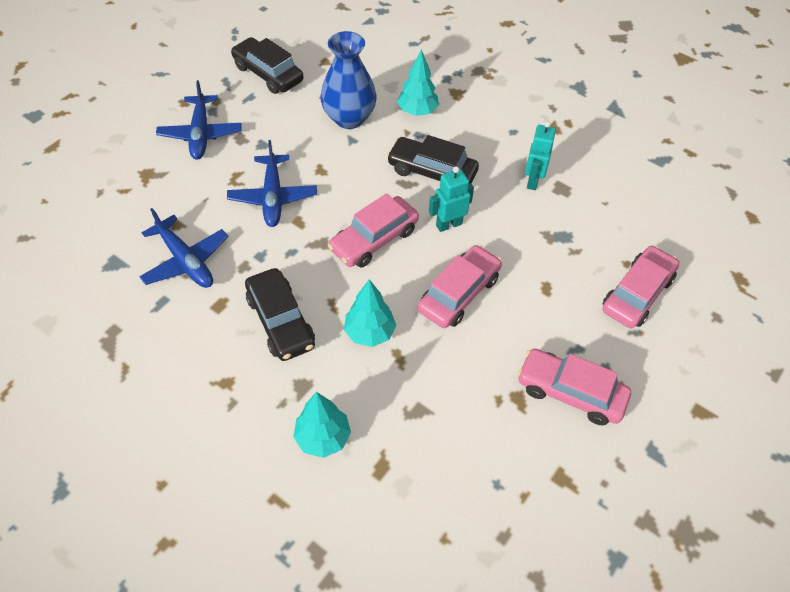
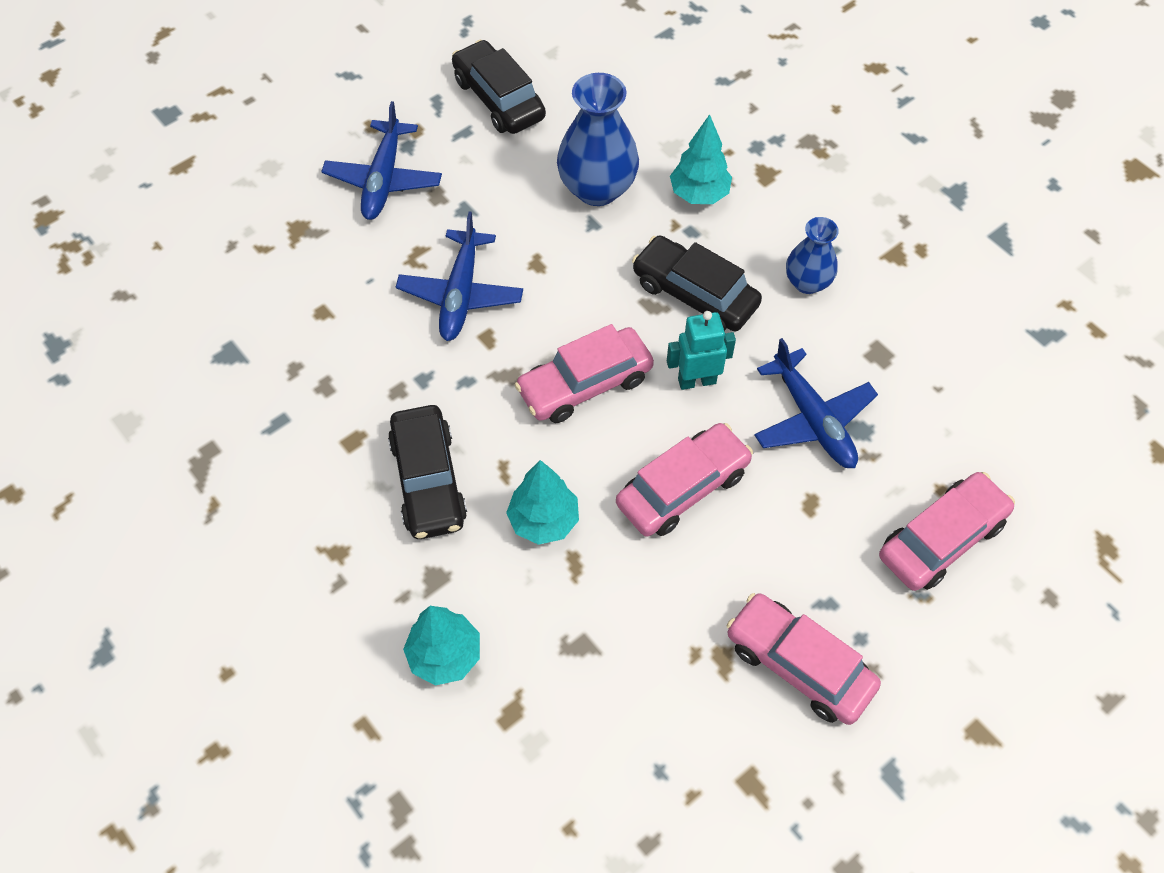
camera: 15 degrees right, 5 degrees up
blue plane [139,208,228,288] -> blue plane moved to [754,338,878,468]
turquoise robot [525,121,556,190] -> none
none -> blue vase [786,217,839,294]

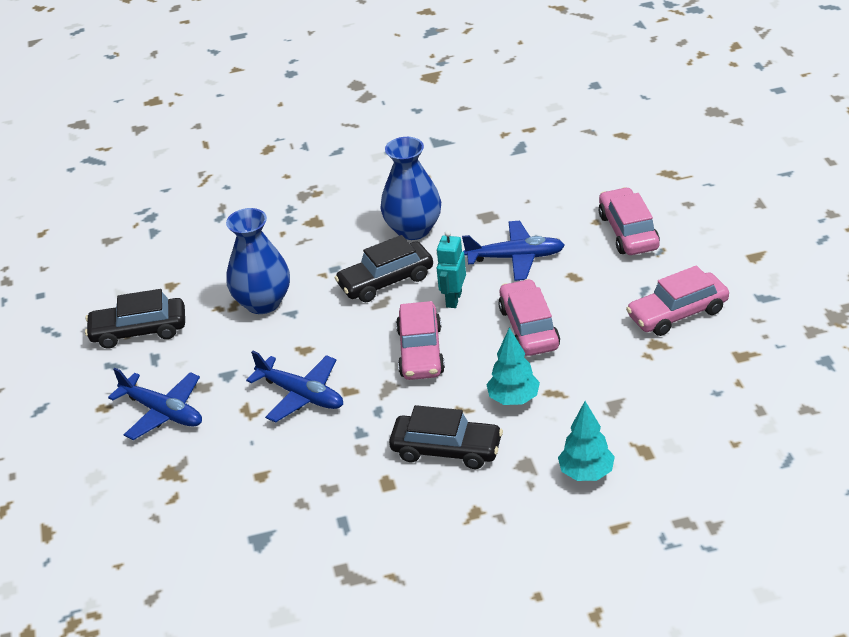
camera: 60 degrees left, 20 degrees down
turquoise tree [670,114,732,204] -> none
blue vase [786,217,839,294] -> blue vase [380,137,441,240], size x1.66

